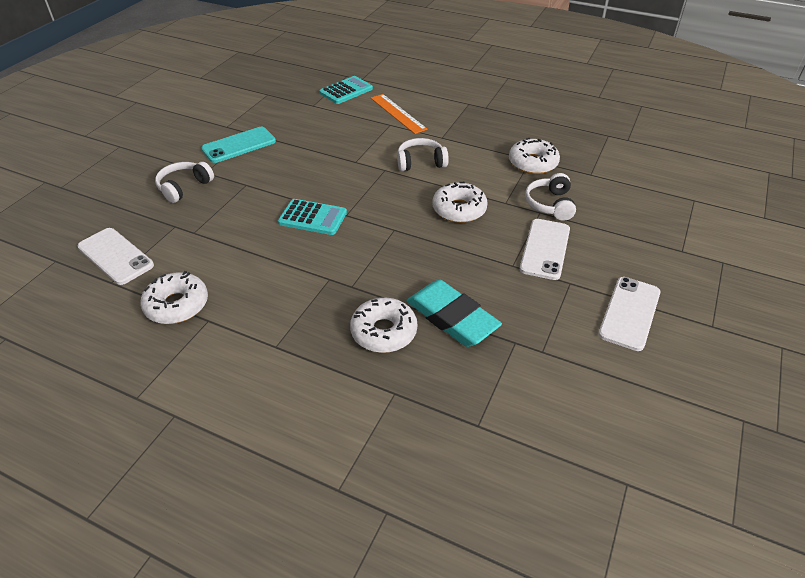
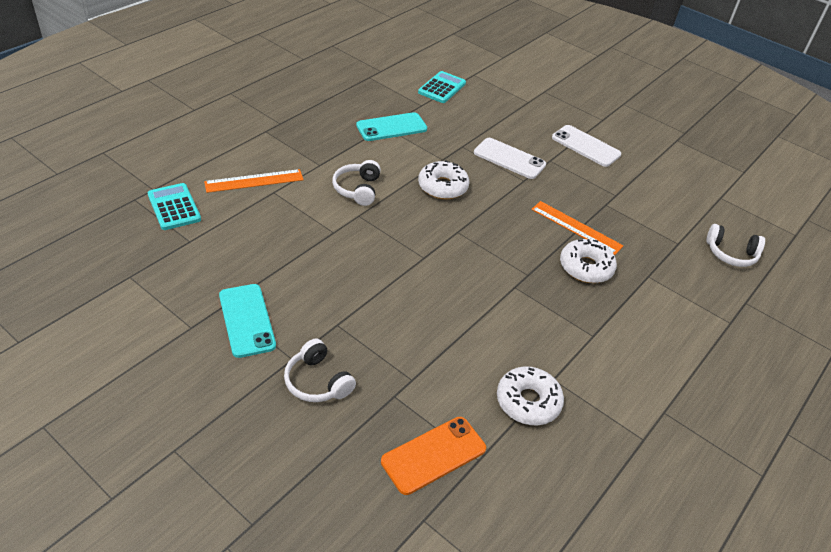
camera: 80 degrees left, 0 degrees up
white phone [77,228,154,285] -> orange phone [381,417,486,495]
turquoise calculator [278,199,347,235] -> turquoise calculator moved to [418,71,466,103]
turquoise eraser [407,280,502,347] -> orange ruler [531,201,623,255]
white donut [509,138,560,174] -> turquoise phone [356,112,427,141]
white headphones [525,173,576,221] -> white headphones moved to [706,224,765,267]

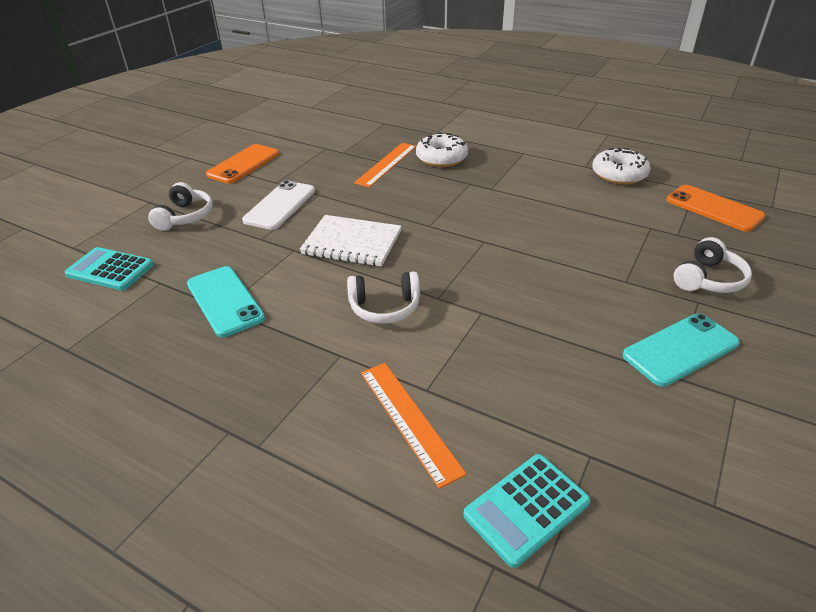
camera: 95 degrees left, 5 degrees down
white donut [418,160,470,199] -> white notebook [300,215,401,267]
white phone [552,125,621,167] -> orange phone [206,144,279,184]
white headphones [706,224,765,267] -> white headphones moved to [148,182,213,231]

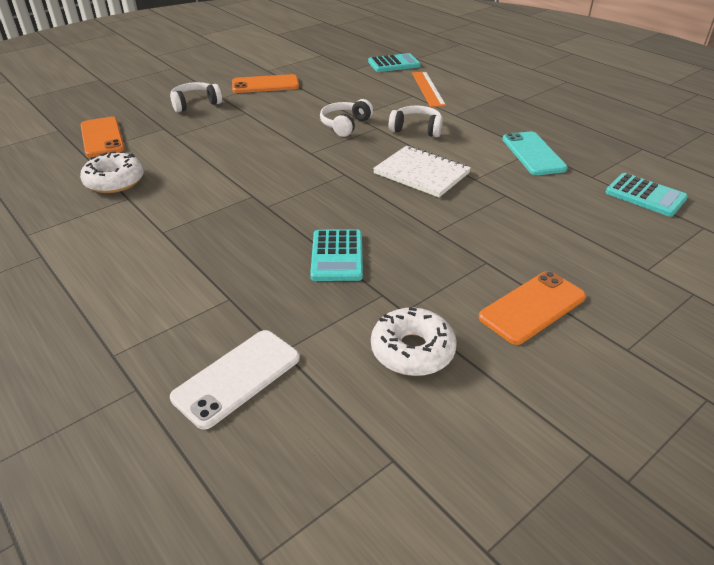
camera: 160 degrees left, 0 degrees up
white headphones [148,182,213,231] -> white headphones moved to [320,99,373,137]
white phone [242,180,315,230] -> white phone moved to [170,330,300,430]
orange ruler [354,143,416,187] -> turquoise calculator [310,229,363,281]
white donut [416,132,468,167] -> white donut moved to [371,307,457,376]
turquoise phone [623,314,740,387] -> orange phone [232,74,299,93]

